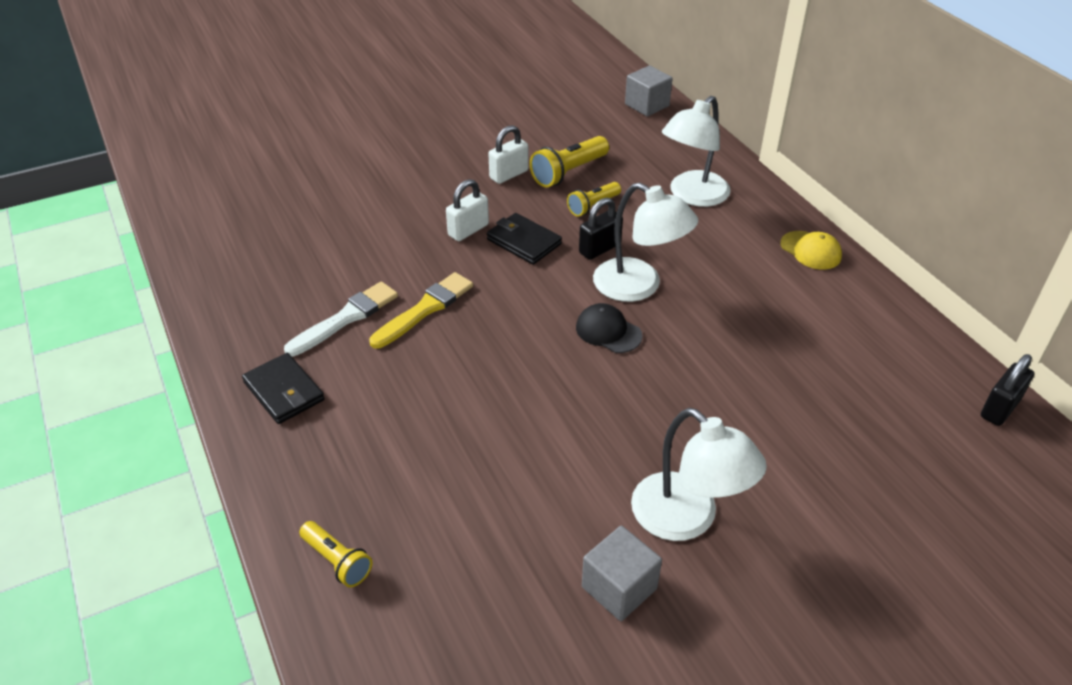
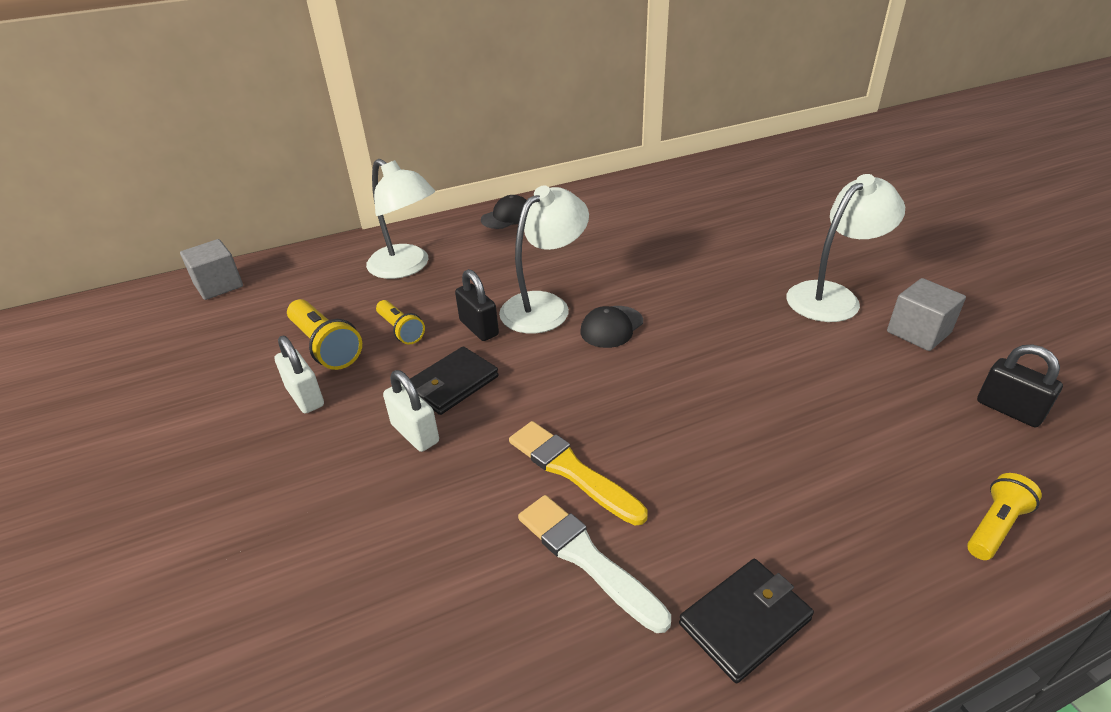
camera: 85 degrees left, 5 degrees down
yellow cap [780,231,842,270] -> black cap [481,195,527,229]
black padlock [981,354,1034,426] -> black padlock moved to [977,344,1063,427]

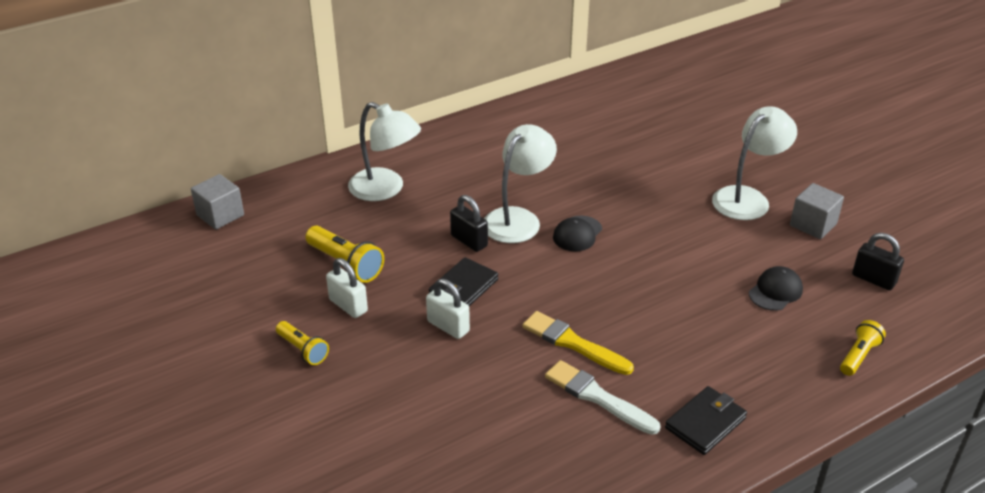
camera: 10 degrees left, 0 degrees up
yellow flashlight [376,300,425,345] -> yellow flashlight moved to [276,321,329,365]
black cap [481,195,527,229] -> black cap moved to [749,266,803,311]

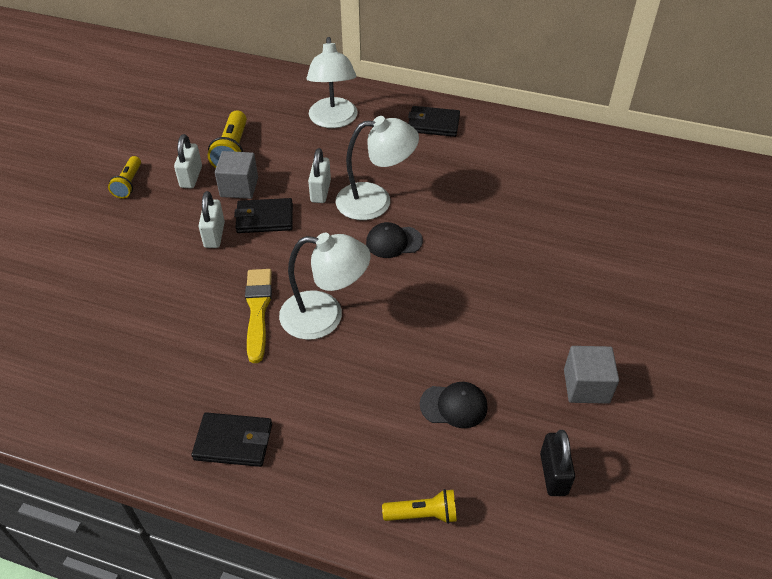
camera: 50 degrees right, 10 degrees up
grey cube [191,174,244,230] -> grey cube moved to [215,151,258,199]
black padlock [450,195,488,252] -> white padlock [308,148,331,203]
white brush [545,360,660,435] -> none
white lamp [712,106,797,220] -> white lamp moved to [279,233,370,340]
none -> black wallet [408,106,460,137]

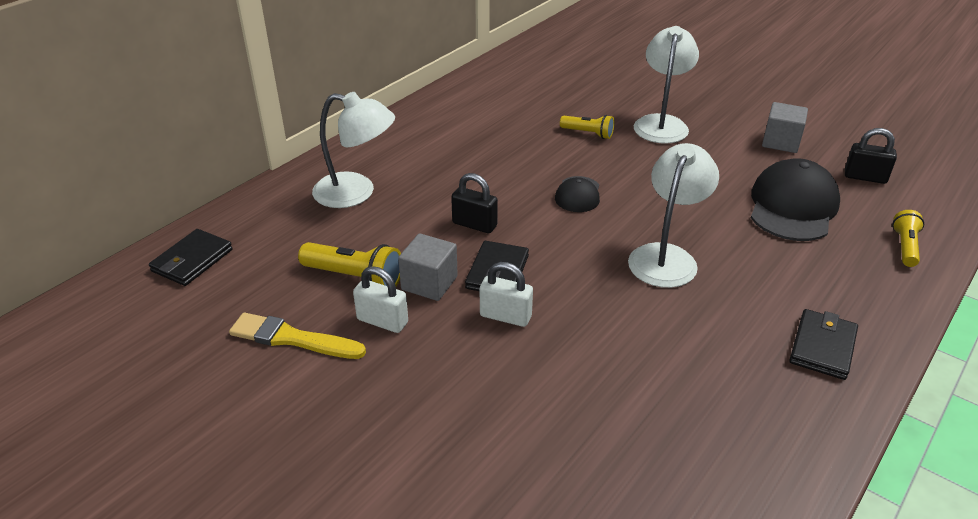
camera: 70 degrees left, 10 degrees down
yellow flashlight [108,156,141,199] -> yellow flashlight moved to [560,115,614,139]
yellow brush [245,269,272,363] -> yellow brush moved to [229,313,366,359]
white padlock [308,148,331,203] -> black padlock [451,173,498,233]
white lamp [336,116,419,220] -> white lamp moved to [634,26,699,144]
black wallet [408,106,460,137] -> black wallet moved to [149,229,233,286]
black cap [420,382,488,428] -> black cap [751,158,840,241], size x1.88

